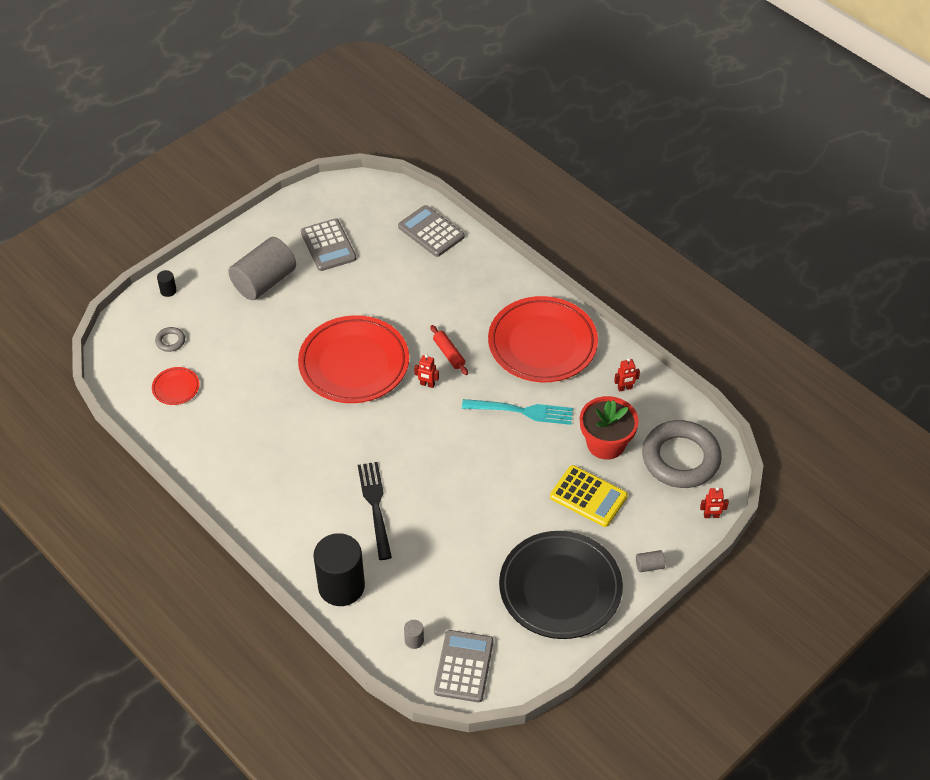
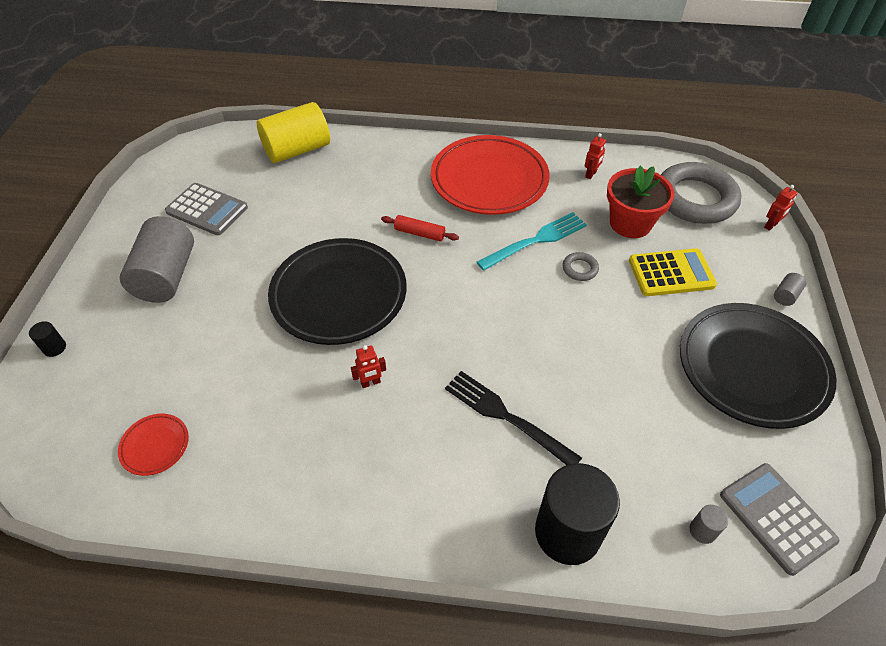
camera: 40 degrees left, 0 degrees up
grey ring [155,327,185,352] -> grey ring moved to [563,252,599,281]
red plate [298,315,409,403] -> black plate [268,238,406,345]
grey calculator [398,205,465,257] -> yellow cylinder [257,102,330,163]
red robot [414,354,439,388] -> red robot moved to [351,345,386,388]

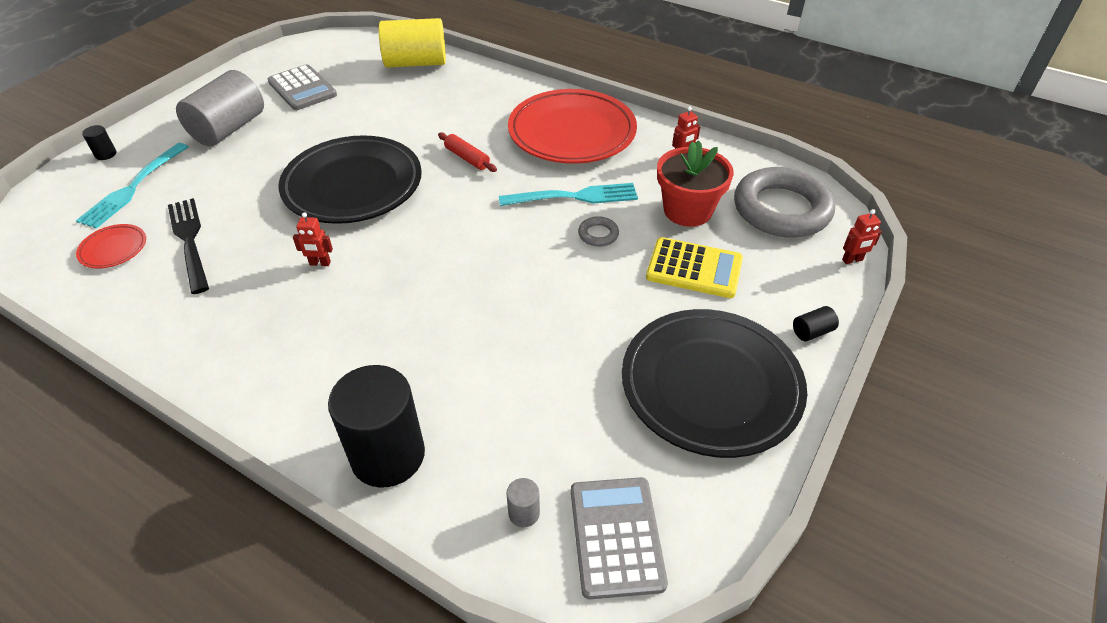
camera: 25 degrees right, 5 degrees down
black fork [445,371,582,465] -> black fork moved to [168,198,209,294]
grey cylinder [774,273,806,306] -> black cylinder [793,306,839,341]
none -> turquoise fork [76,143,188,228]

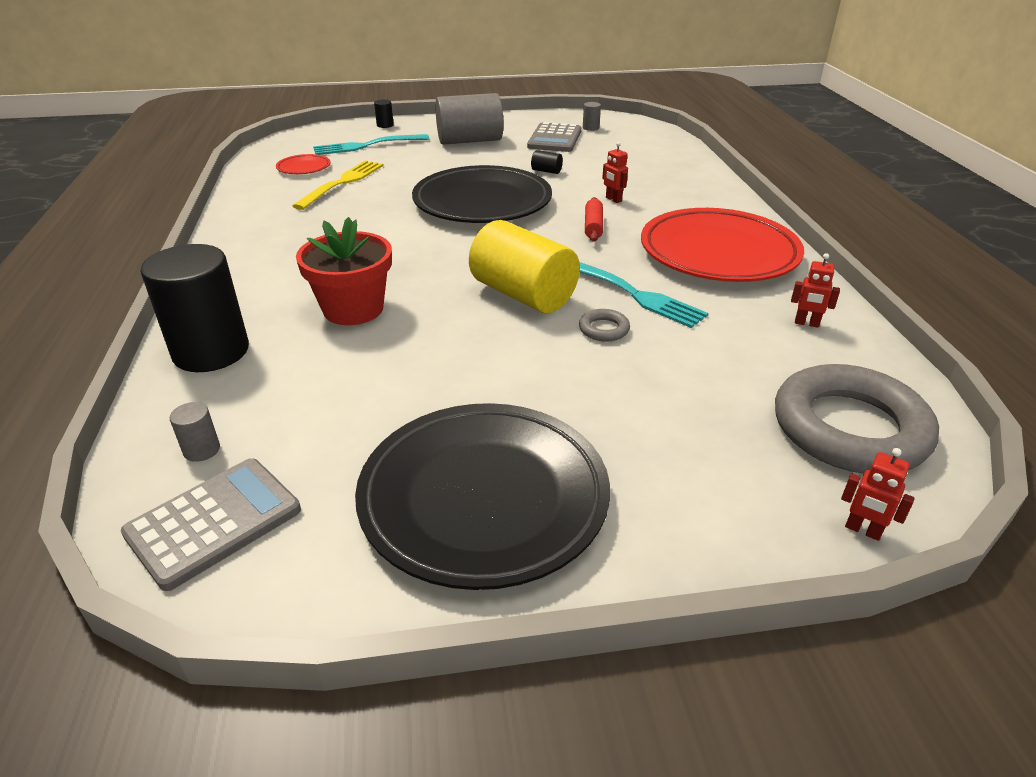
camera: 50 degrees right, 10 degrees down
black fork [168,198,209,294] -> yellow fork [292,161,384,210]
red robot [293,212,333,266] -> red robot moved to [602,142,628,203]
yellow cylinder [379,18,446,68] -> yellow cylinder moved to [469,220,580,313]
yellow calculator [646,237,743,298] -> none
red flower pot [657,140,734,227] -> red flower pot moved to [296,217,392,325]
black cylinder [793,306,839,341] -> black cylinder moved to [531,150,563,174]
none -> grey cylinder [583,102,601,131]

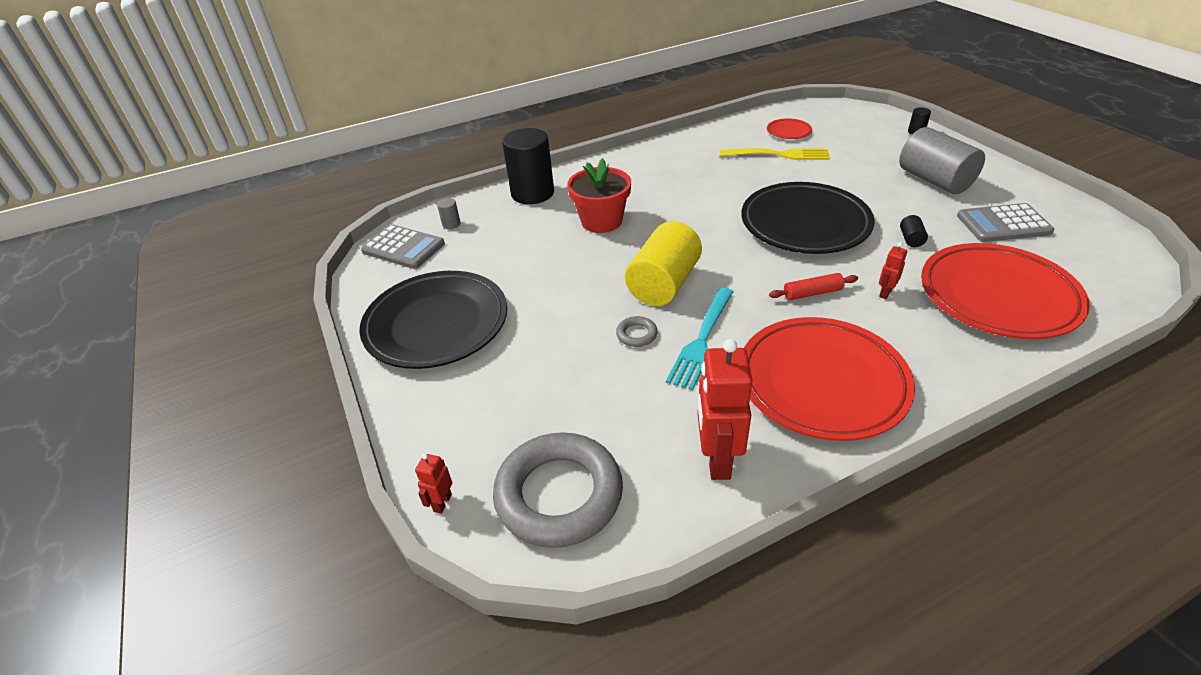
camera: 75 degrees right, 5 degrees up
turquoise fork [313,134,430,155] -> none
grey cylinder [583,102,601,131] -> none
red robot [791,253,840,328] -> red robot [698,339,752,480], size x2.12
none -> red plate [921,243,1090,339]

